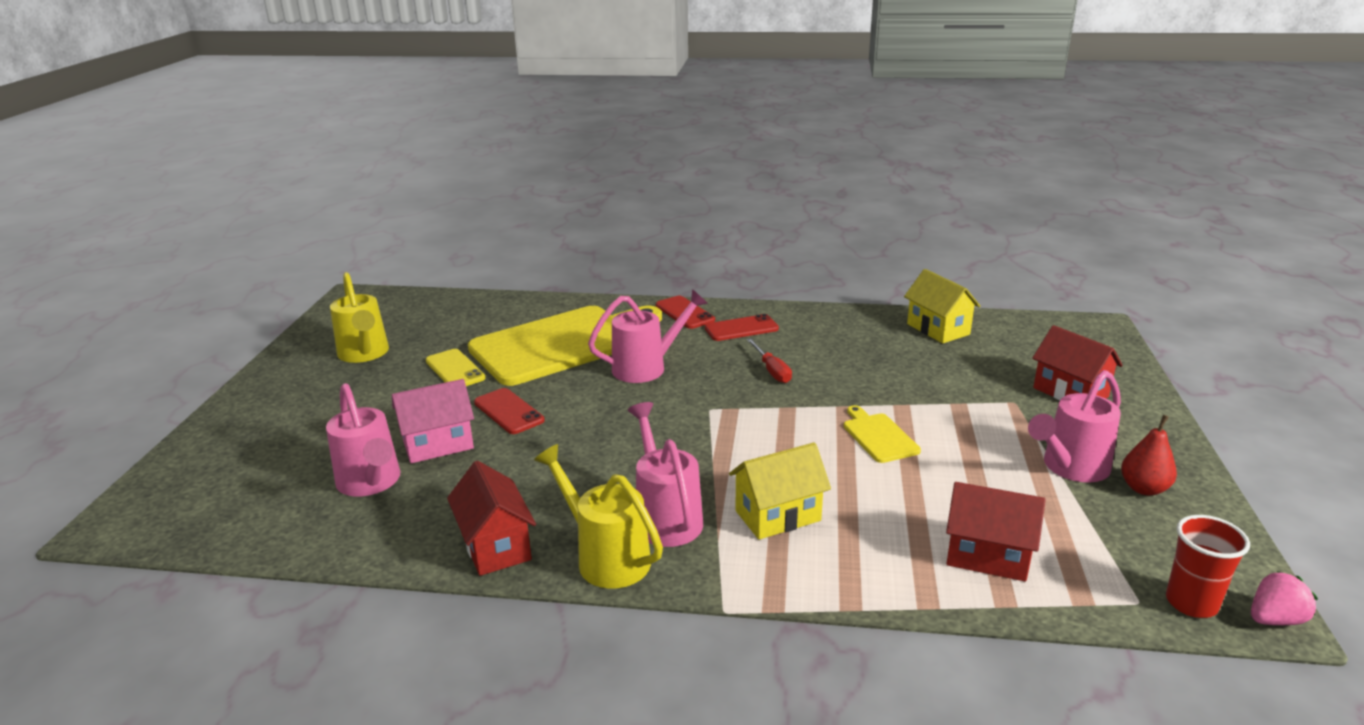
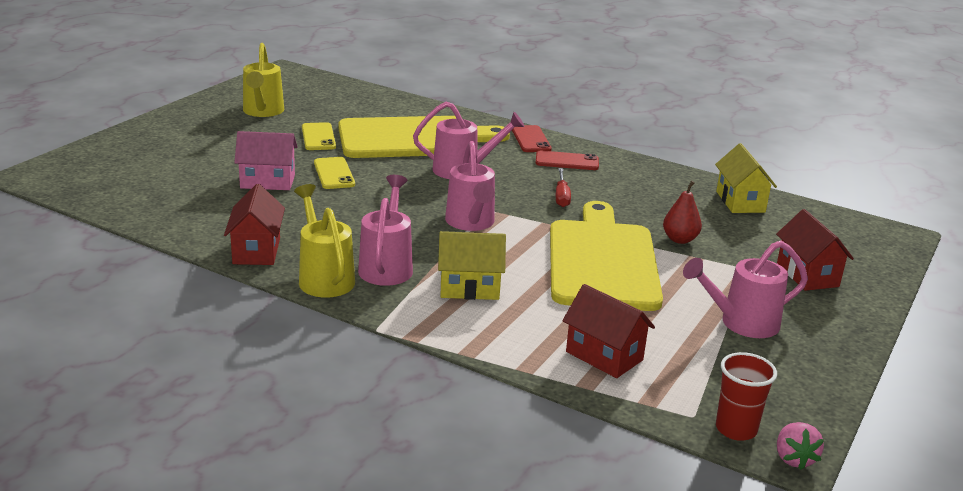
camera: 20 degrees right, 0 degrees up
pink watering can [326,383,400,496] -> pink watering can moved to [445,141,495,231]
red phone [474,388,545,434] -> yellow phone [314,157,355,189]
yellow cutting board [844,405,921,463] -> yellow cutting board [550,201,663,311], size x2.41
red pear [1121,415,1177,496] -> red pear moved to [663,180,702,244]
pink strawberry [1251,571,1318,625] -> pink strawberry turned 90 degrees clockwise [777,422,824,470]

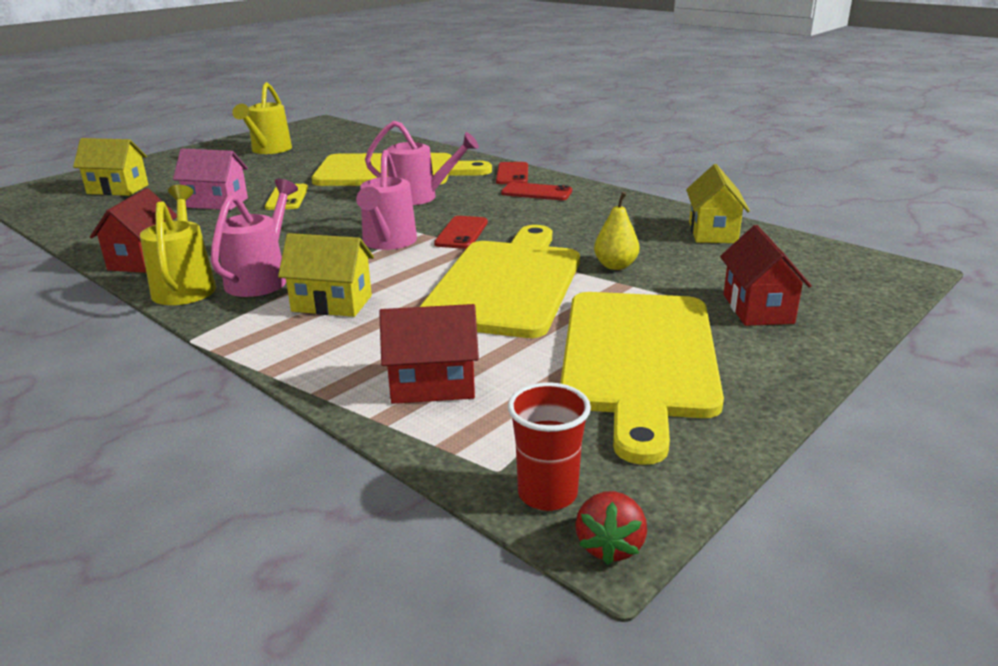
camera: 15 degrees right, 0 degrees up
yellow phone [302,122,336,150] -> none
red screwdriver [556,168,571,207] -> none
red house [562,284,655,378] -> red house turned 60 degrees counterclockwise [379,304,479,404]
red pear [663,180,702,244] -> yellow pear [594,192,639,270]
pink watering can [683,240,808,338] -> yellow cutting board [560,292,724,465]
pink strawberry [777,422,824,470] -> red strawberry [575,491,647,565]
none -> yellow house [73,138,149,196]
none -> red phone [434,216,488,249]

